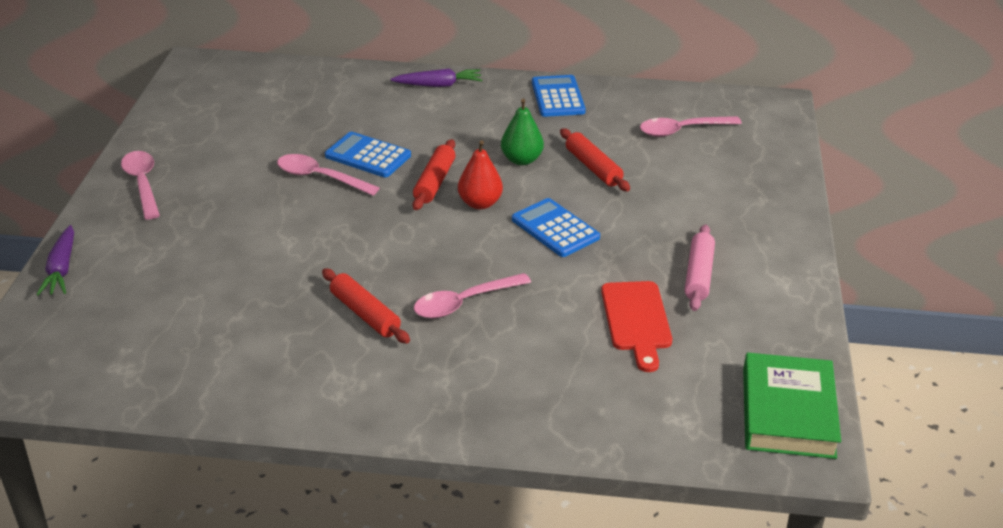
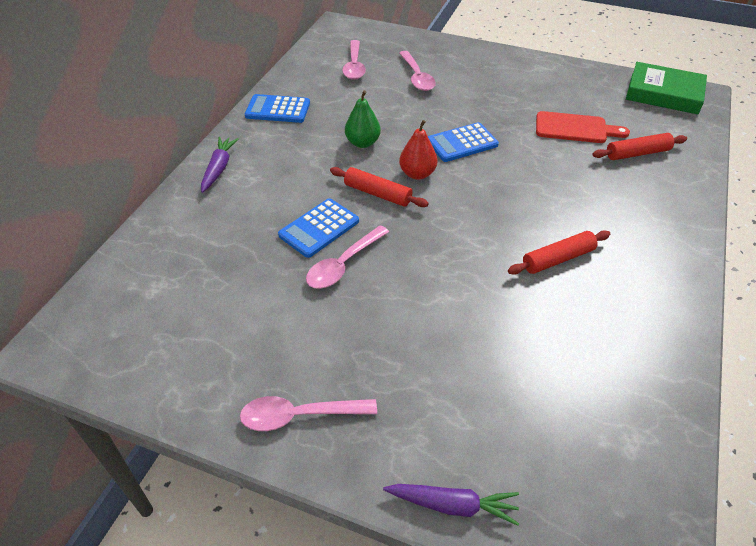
camera: 75 degrees left, 10 degrees up
pink spoon [414,273,531,318] -> pink spoon moved to [399,51,436,91]
red rolling pin [560,128,630,191] -> red rolling pin moved to [592,133,687,160]
pink rolling pin [685,224,715,311] -> none

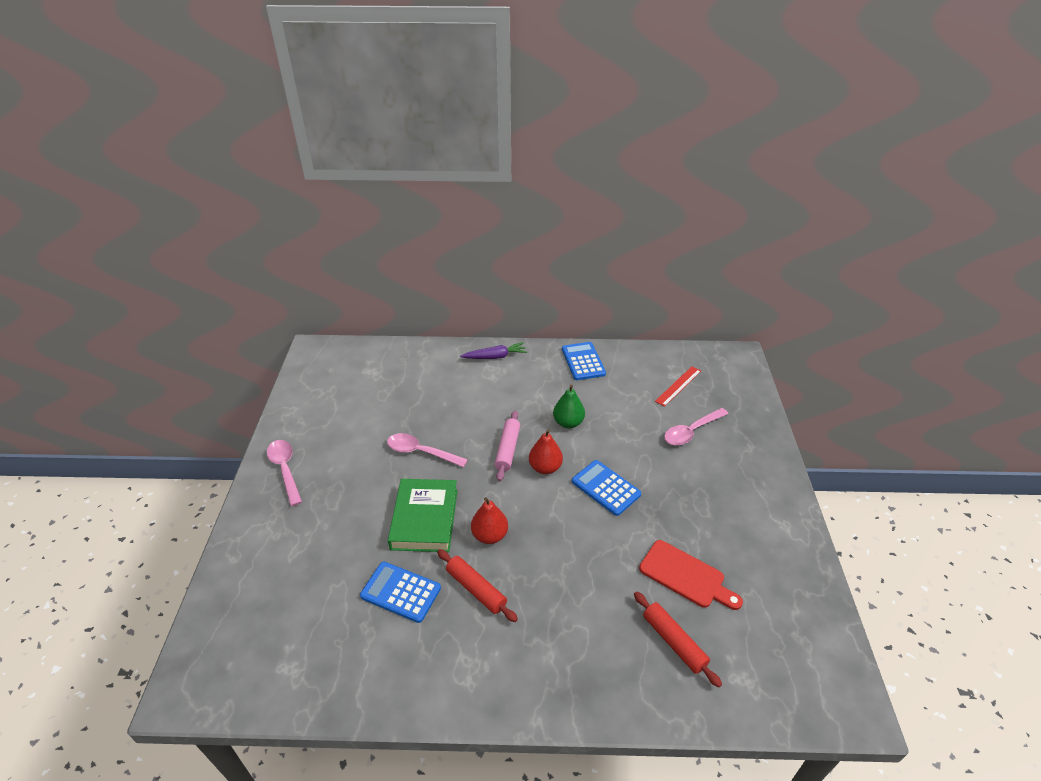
camera: 70 degrees right, 5 degrees down
blue calculator [278,198,359,258] -> blue calculator moved to [360,562,441,623]
red rolling pin [330,167,429,207] -> pink rolling pin [495,411,520,481]
pink spoon [342,40,366,80] -> red ruler [655,366,701,407]
purple carrot [383,484,519,526] -> none
red cutting board [536,111,630,143] -> red cutting board turned 45 degrees counterclockwise [639,540,743,610]
green book [626,62,707,114] -> green book moved to [388,479,458,552]
none -> red pear [471,497,508,544]

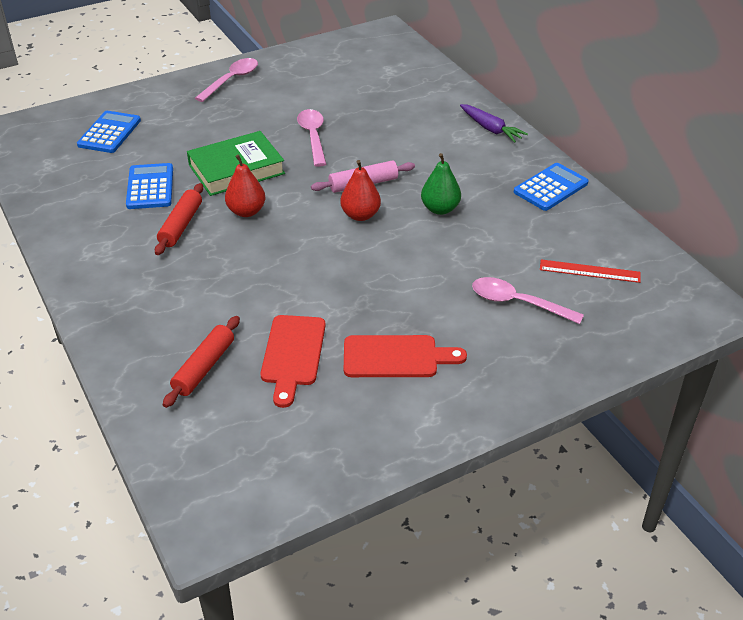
camera: 60 degrees right, 0 degrees up
blue calculator [572,460,641,516] -> blue calculator moved to [77,111,141,153]
none -> red cutting board [344,335,467,377]

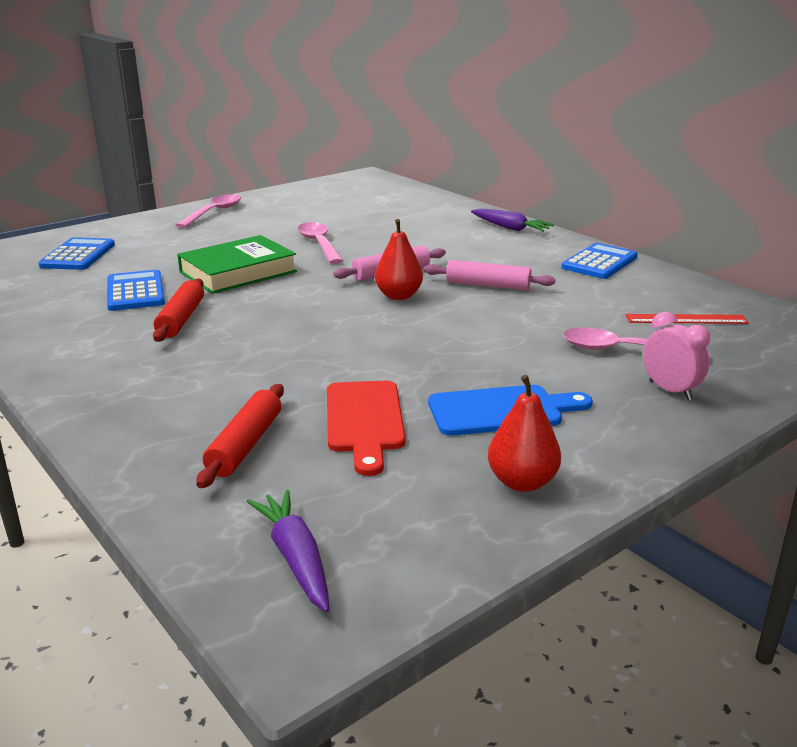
camera: 10 degrees left, 15 degrees down
red pear [225,155,265,217] -> red pear moved to [488,375,561,492]
red cutting board [344,335,467,377] -> blue cutting board [428,385,593,436]
green pear [421,153,461,215] -> pink rolling pin [424,260,556,290]
none -> purple carrot [247,489,329,612]
none -> pink clock [643,312,710,400]

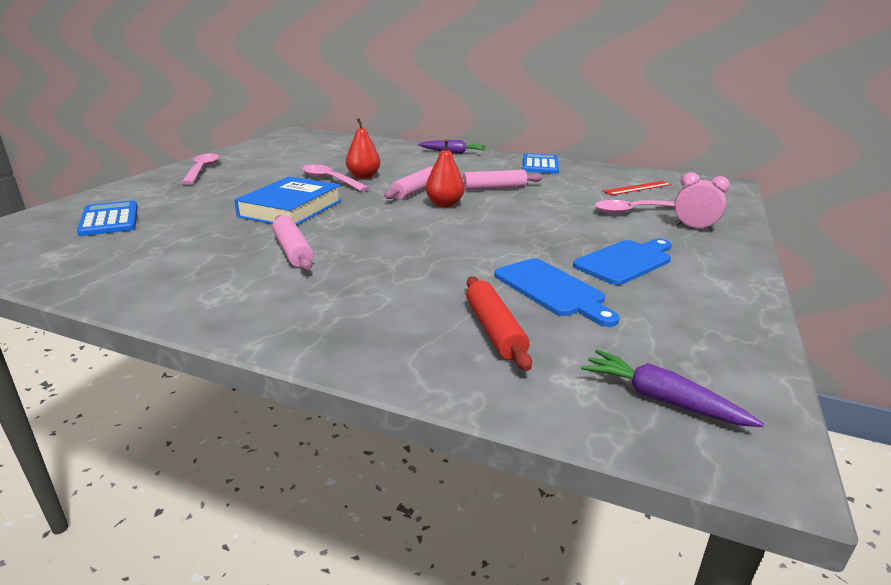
camera: 30 degrees left, 0 degrees up
blue calculator [107,270,165,311] -> none
red rolling pin [153,278,204,342] -> pink rolling pin [272,215,314,270]
green book [177,235,297,294] -> blue book [234,176,341,225]
red cutting board [327,381,406,476] -> blue cutting board [494,258,620,327]
red pear [488,375,561,492] -> red pear moved to [346,118,380,179]

